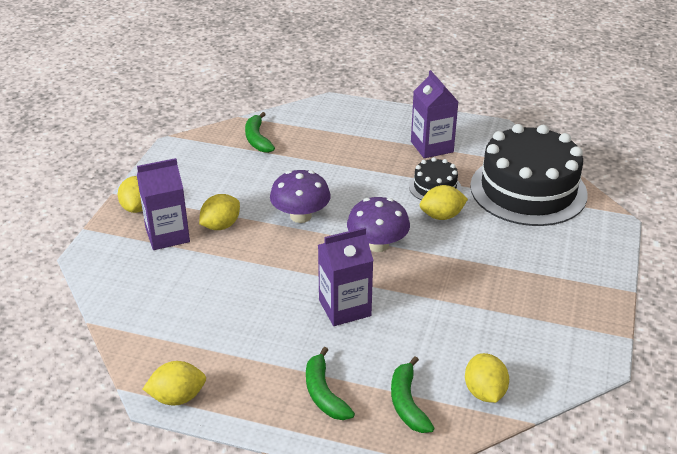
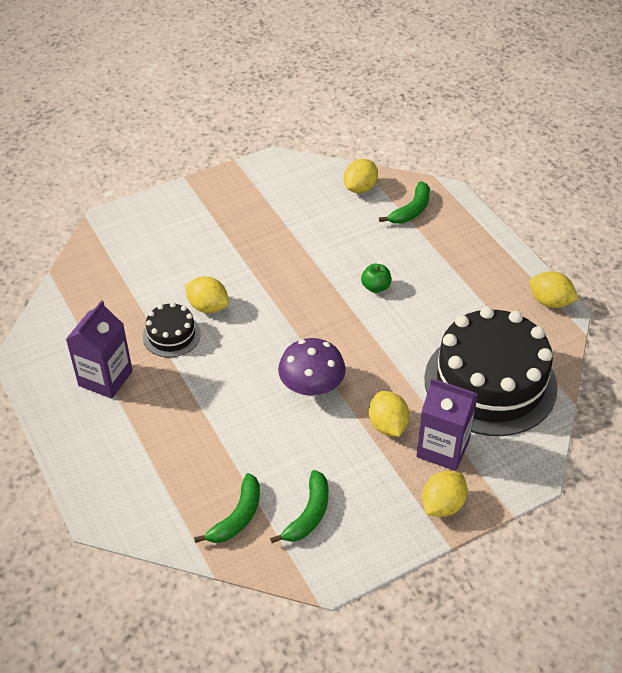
camera: 135 degrees left, 10 degrees up
yellow lemon [199,194,240,230] -> yellow lemon turned 75 degrees clockwise [369,391,409,437]
green banana [306,347,355,420] -> green banana moved to [270,470,328,543]
purple carton [318,227,373,326] -> green apple [361,264,391,293]
purple mushroom [347,197,410,252] -> none
black cake [470,124,588,226] -> black cake moved to [424,307,558,436]

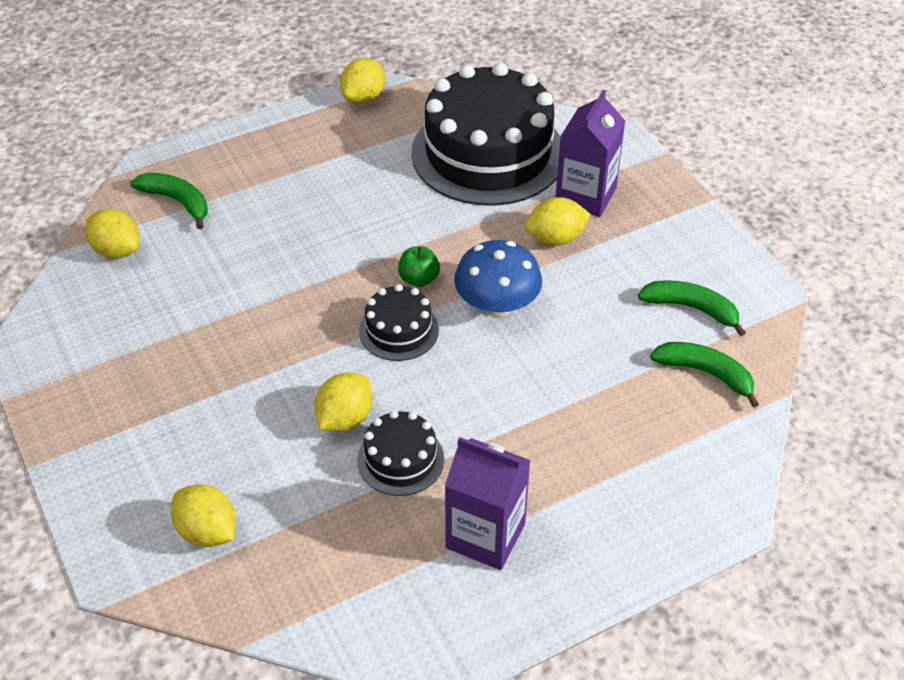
camera: 90 degrees left, 0 degrees up
purple mushroom [278,338,346,396] -> blue mushroom [454,240,542,317]
green apple [361,264,391,293] -> green apple moved to [398,246,440,287]
yellow lemon [422,471,467,517] -> yellow lemon moved to [171,484,236,547]
none -> black cake [359,284,439,361]

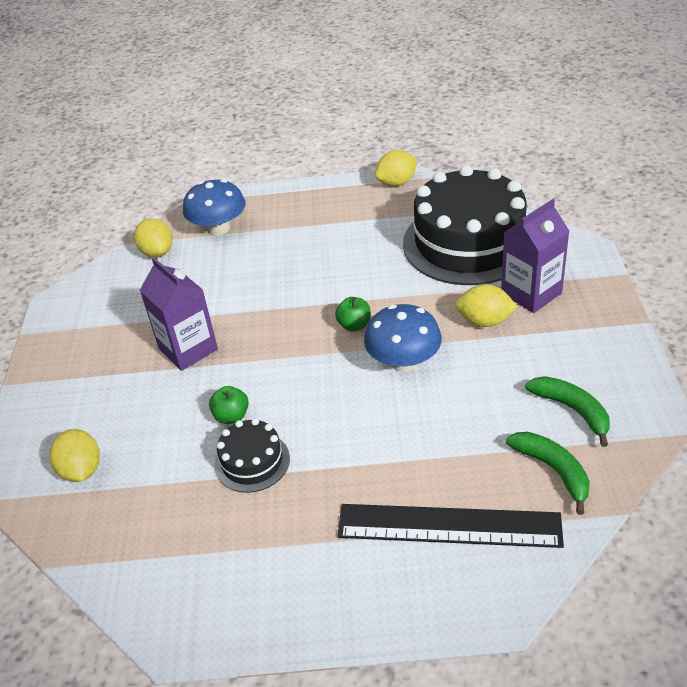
camera: 30 degrees right, 5 degrees down
green banana [130,173,208,229] -> blue mushroom [183,179,245,235]
yellow lemon [314,372,373,432] -> green apple [209,386,249,424]
black cake [359,284,439,361] -> none
purple carton [445,437,531,570] -> purple carton moved to [140,258,218,371]
none -> black ruler [337,504,564,548]

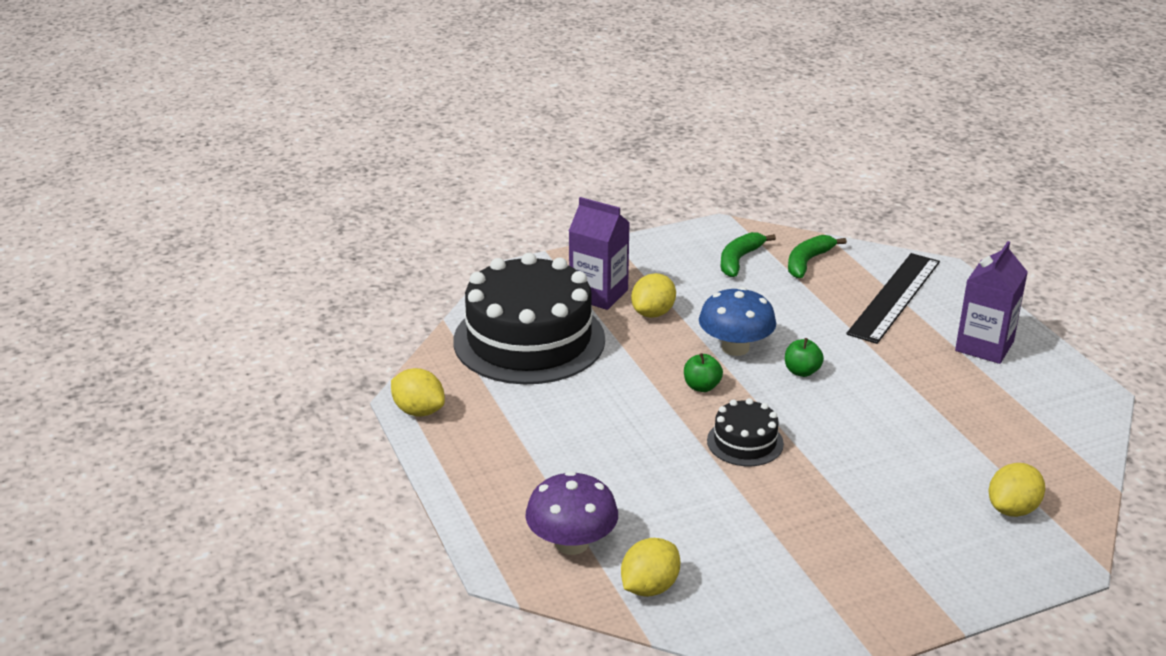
camera: 115 degrees left, 10 degrees down
purple carton [140,258,218,371] -> purple carton moved to [955,241,1028,364]
blue mushroom [183,179,245,235] -> purple mushroom [525,471,618,555]
green apple [209,386,249,424] -> green apple moved to [785,338,824,377]
black cake [215,418,290,493] -> black cake moved to [707,398,784,466]
black ruler [337,504,564,548] -> black ruler turned 45 degrees clockwise [846,253,940,344]
yellow lemon [455,284,518,327] -> yellow lemon turned 45 degrees clockwise [631,273,676,318]

